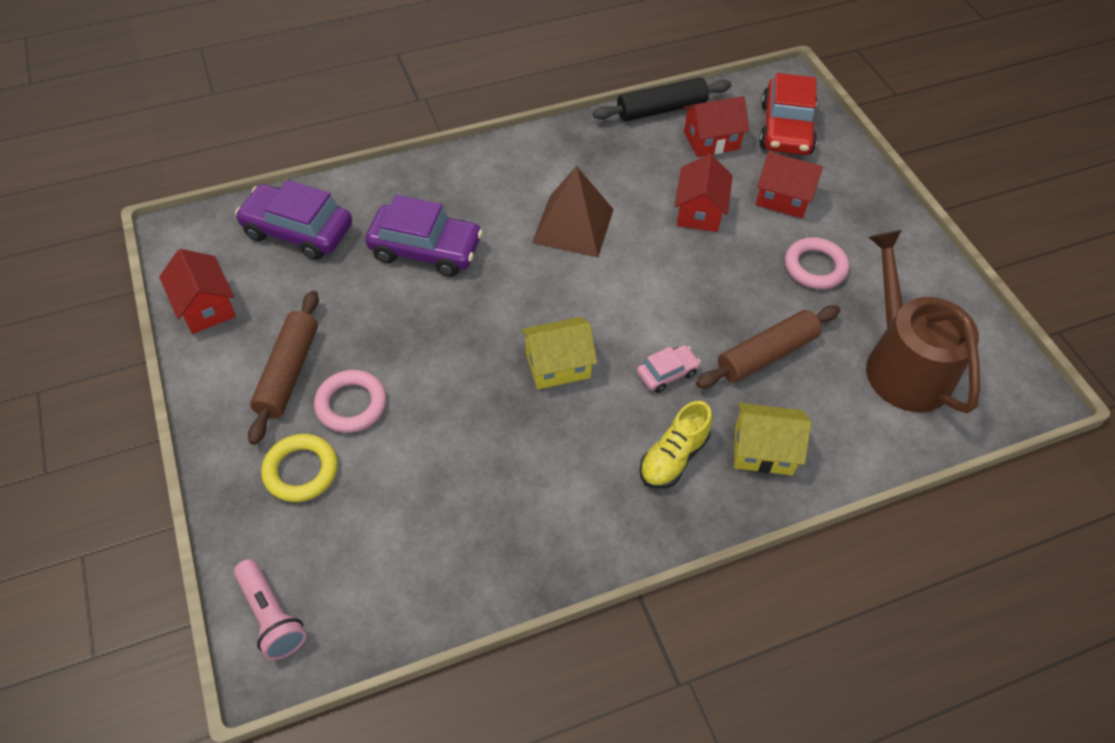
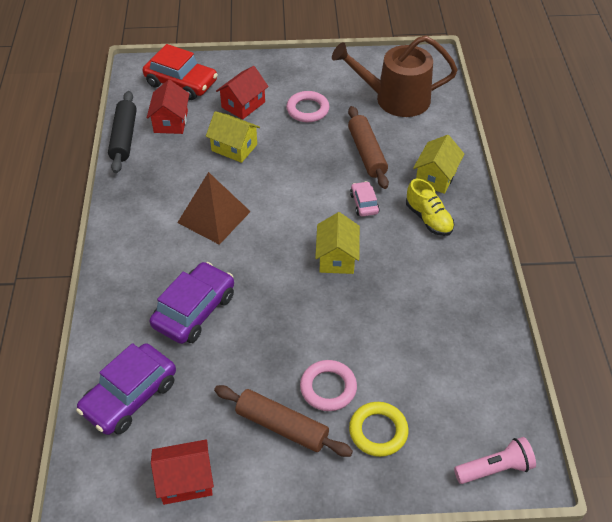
camera: 70 degrees left, 5 degrees down
red house [675,154,733,232] -> yellow house [206,111,260,163]

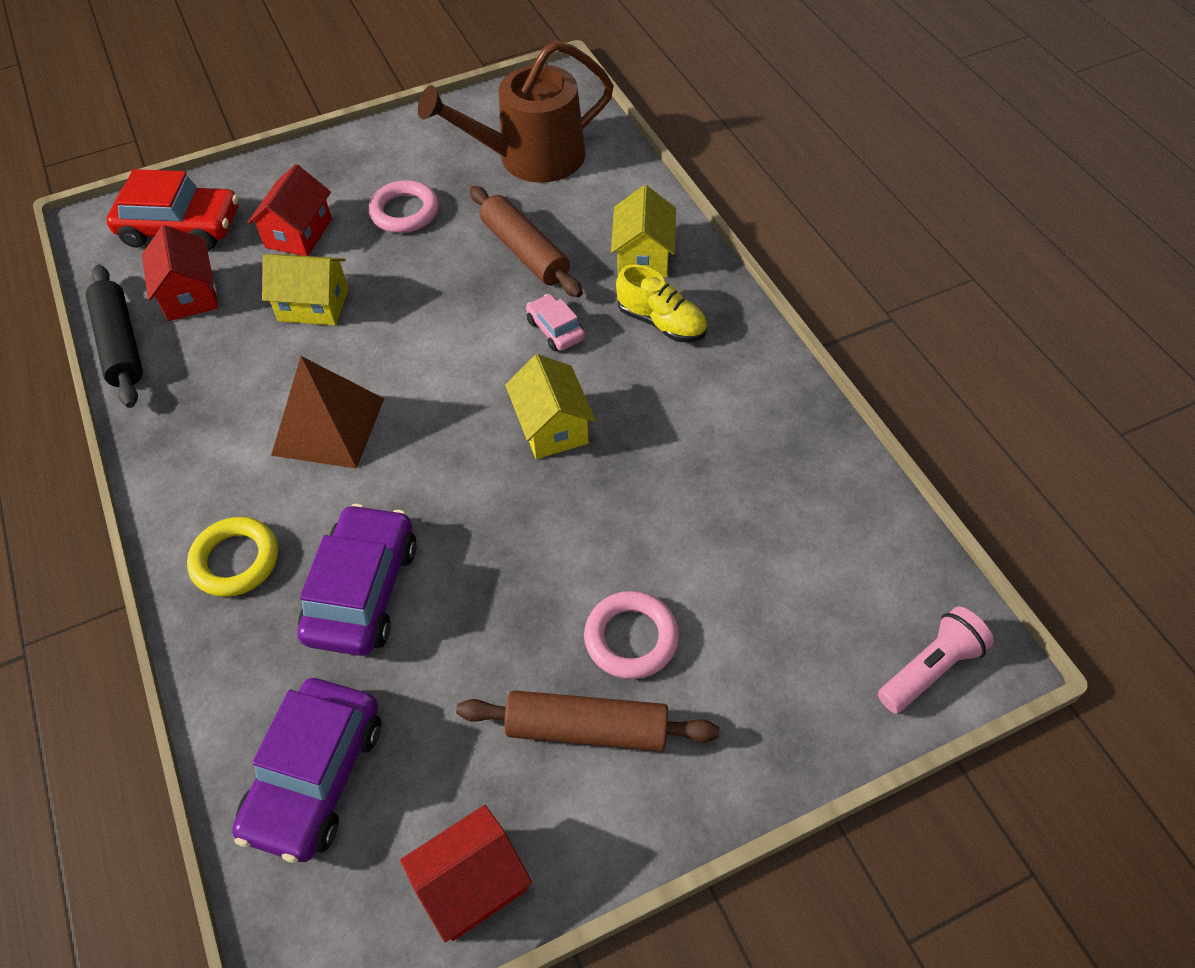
camera: 20 degrees left, 5 degrees up
yellow ring [349,402,409,457] -> yellow ring moved to [187,517,278,597]

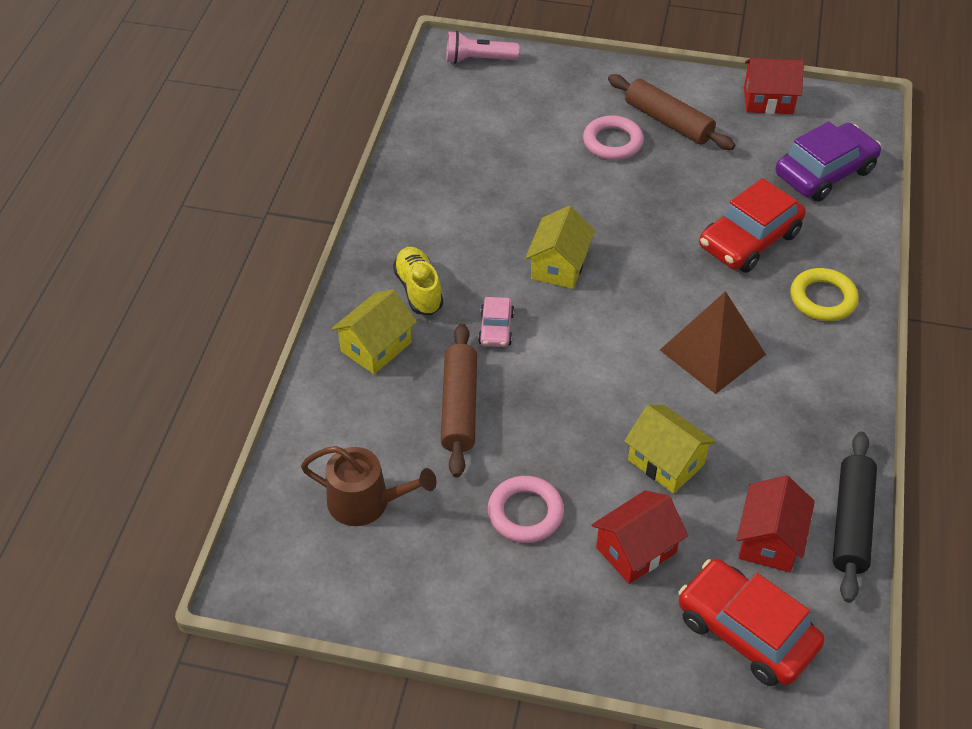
camera: 145 degrees left, 5 degrees down
purple car [297,504,417,656] -> red car [699,178,805,273]
brown watering can [418,40,614,183] -> brown watering can [301,446,437,526], size x0.64

